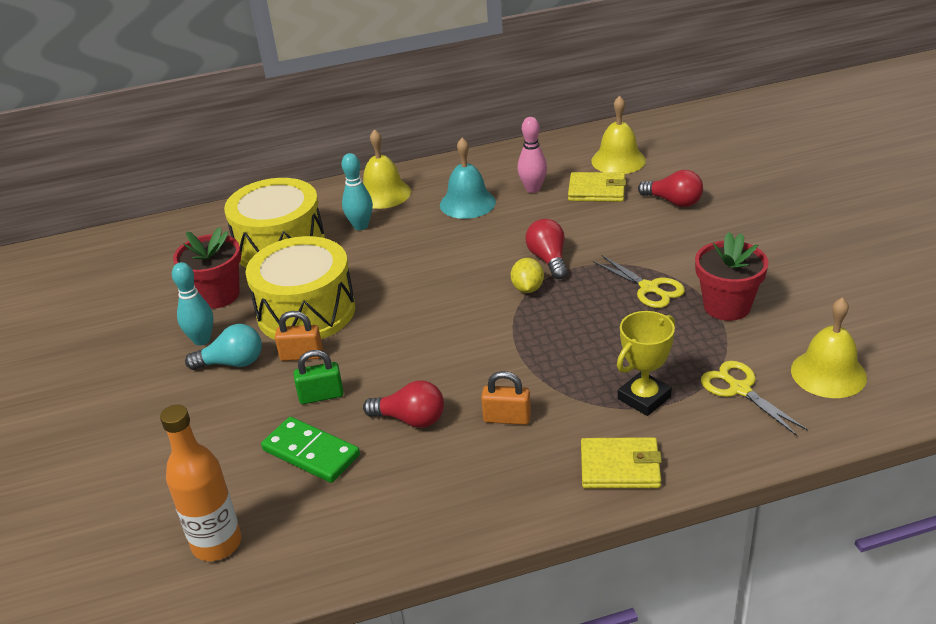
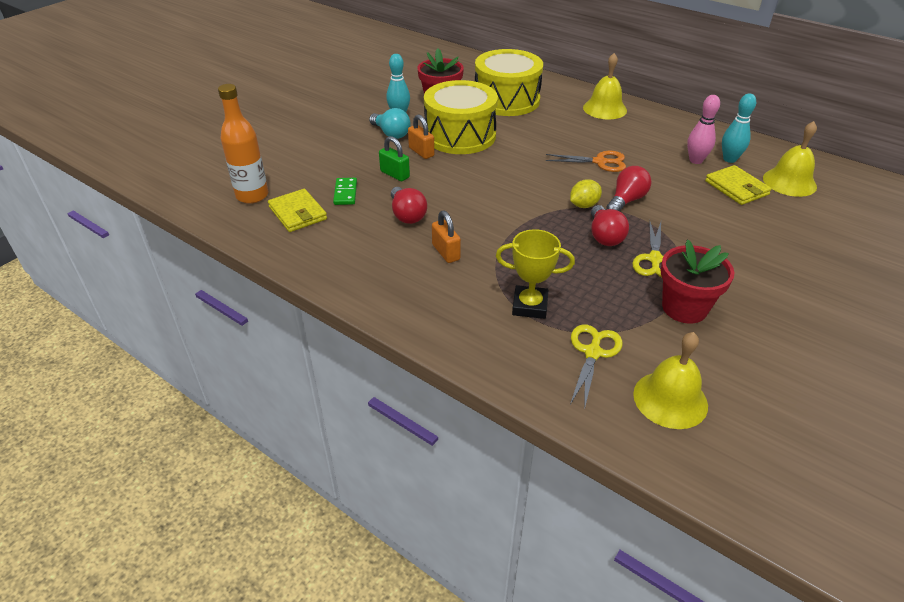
camera: 50 degrees right, 5 degrees up
green domino [261,417,360,483] -> green domino [333,178,357,205], size x0.65
turquoise bowling pin [342,153,373,230] -> turquoise bowling pin moved to [722,93,756,163]
turquoise bell [440,138,496,219] -> none
yellow wallet [581,437,662,488] -> yellow wallet moved to [268,189,327,232]
red light bulb [638,170,703,207] -> red light bulb moved to [591,205,629,246]
none -> orange scissors [546,151,626,172]

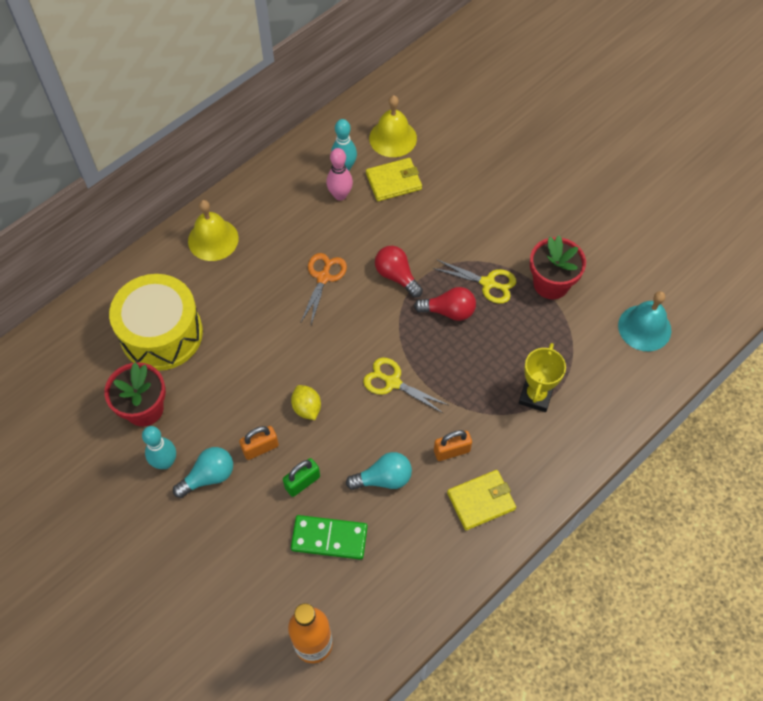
camera: 80 degrees left, 20 degrees up
yellow wallet [268,189,327,232] -> yellow wallet moved to [447,470,516,530]
green domino [333,178,357,205] -> green domino [291,515,368,560], size x1.53
red light bulb [391,187,427,224] -> turquoise light bulb [346,452,412,490]
yellow drum [424,80,498,154] -> none
yellow lemon [570,179,602,208] -> yellow lemon moved to [291,385,321,420]
yellow scissors [570,324,623,410] -> yellow scissors moved to [363,357,448,414]
yellow bell [633,332,708,429] -> turquoise bell [618,291,671,351]

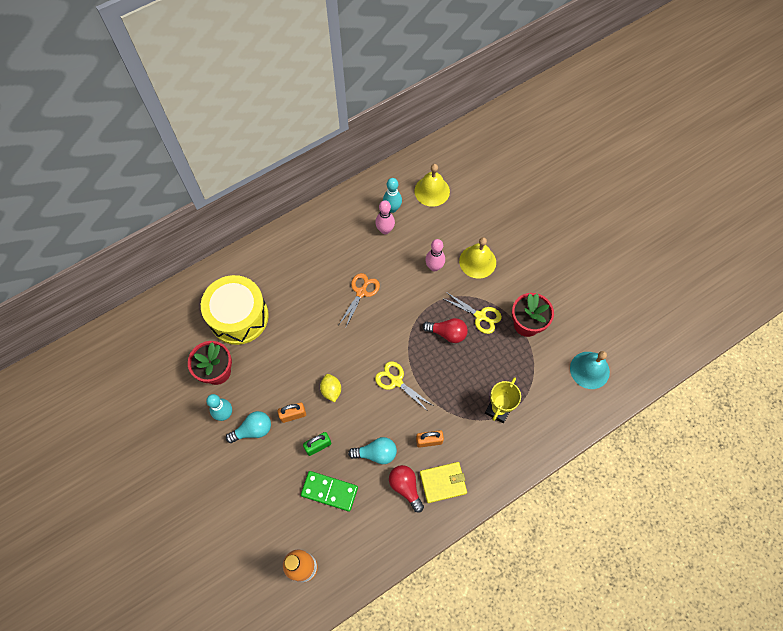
camera: 10 degrees right, 5 degrees up
yellow bell [188,200,239,261] -> yellow bell moved to [459,237,496,279]
yellow wallet [366,158,422,201] -> none
red light bulb [375,246,423,298] -> red light bulb moved to [389,465,424,513]
none -> pink bowling pin [425,239,445,272]

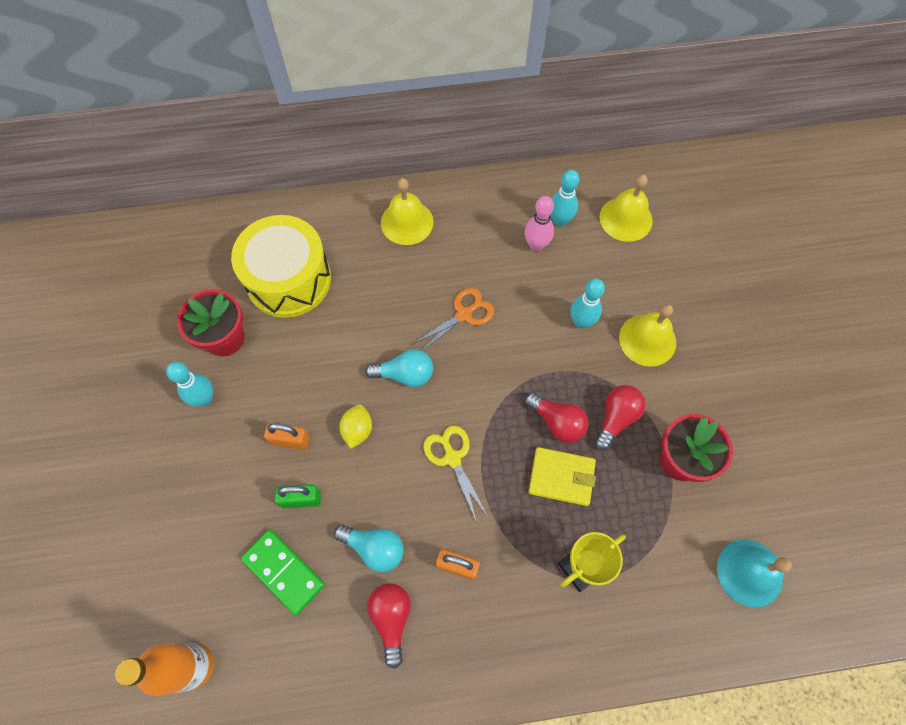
camera: 25 degrees right, 0 degrees up
turquoise light bulb [226,411,271,443] -> turquoise light bulb moved to [365,349,433,387]
yellow wallet [420,462,467,503] -> yellow wallet moved to [529,447,596,506]
pink bowling pin [425,239,445,272] -> turquoise bowling pin [570,278,605,329]
yellow scissors [442,292,502,334] -> red light bulb [594,385,646,451]
none -> yellow bell [381,178,434,245]

